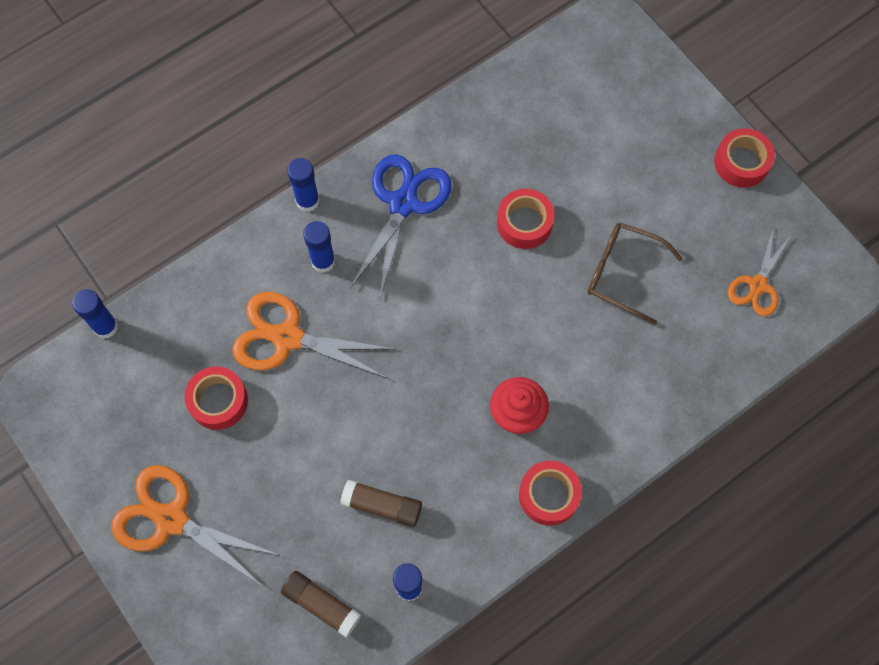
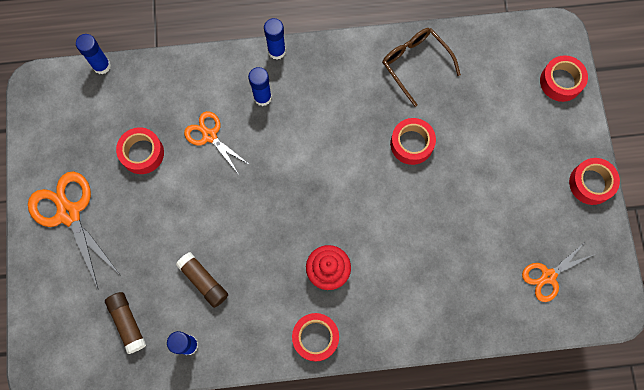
camera: 30 degrees right, 5 degrees up
orange scissors [232,292,396,379] -> orange scissors [184,111,250,173], size x0.62
blue scissors [350,154,451,298] -> none
brown glasses [588,222,683,325] -> brown glasses moved to [382,28,461,107]
none -> red tape [540,55,588,102]

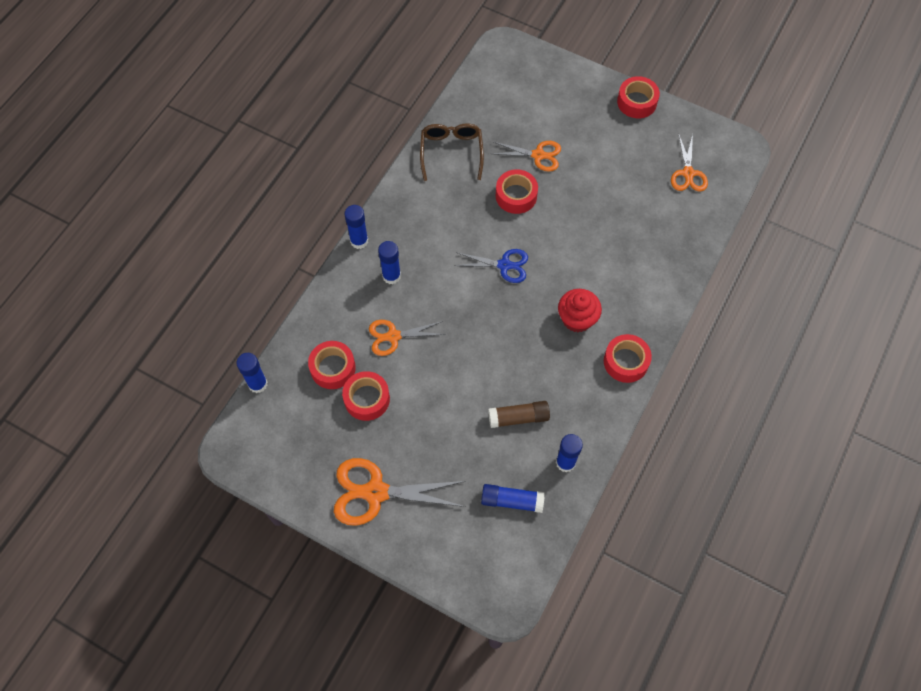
camera: 55 degrees left, 10 degrees down
brown glue stick [105,292,146,354] -> blue glue stick [481,484,545,513]
brown glasses [382,28,461,107] -> brown glasses turned 90 degrees clockwise [420,123,484,181]
red tape [540,55,588,102] -> red tape moved to [308,341,356,389]
none -> blue scissors [455,249,528,283]
none -> orange scissors [492,141,561,172]

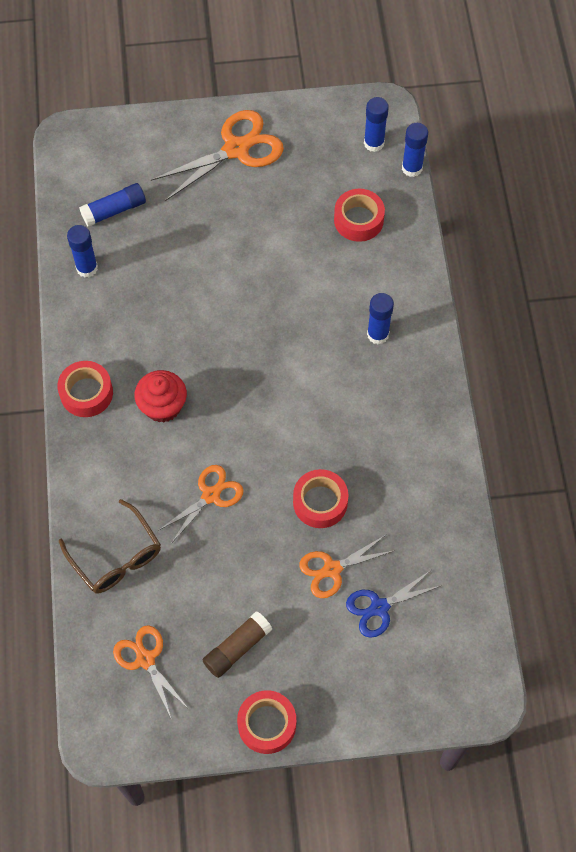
camera: 145 degrees right, 0 degrees up
red tape [342,371,390,421] -> none
blue glue stick [344,205,368,249] -> blue glue stick moved to [364,97,389,152]
orange scissors [369,320,446,356] -> orange scissors moved to [158,465,243,544]
brown glasses [420,123,484,181] -> brown glasses moved to [59,499,161,593]
blue scissors [455,249,528,283] -> blue scissors moved to [346,570,440,638]
brown glue stick [488,401,550,428] -> brown glue stick moved to [203,611,273,678]

